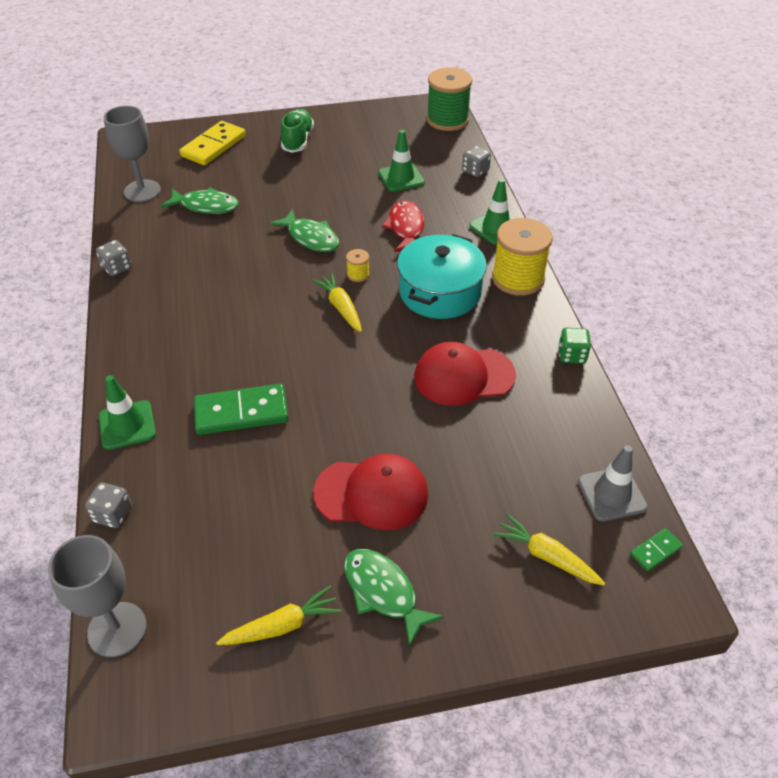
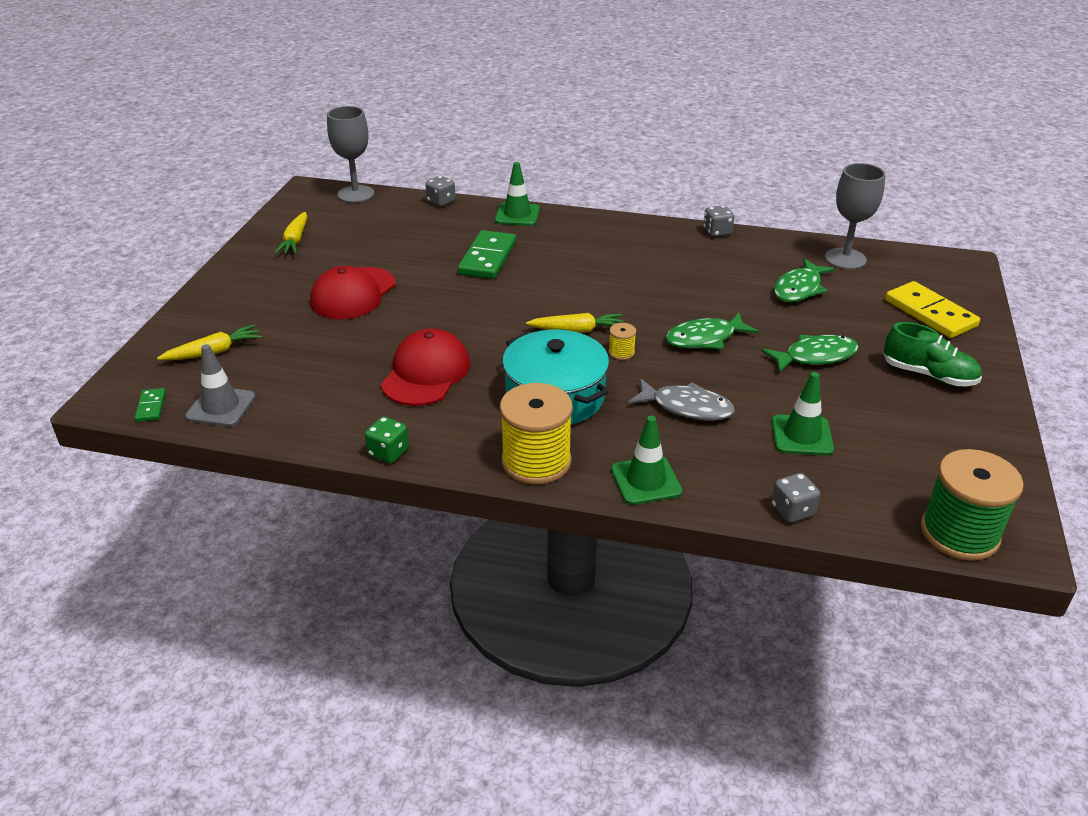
camera: 115 degrees right, 10 degrees down
green fish [344,549,444,647] -> green fish moved to [761,335,859,373]
red fish [382,200,424,252] -> grey fish [628,378,735,421]

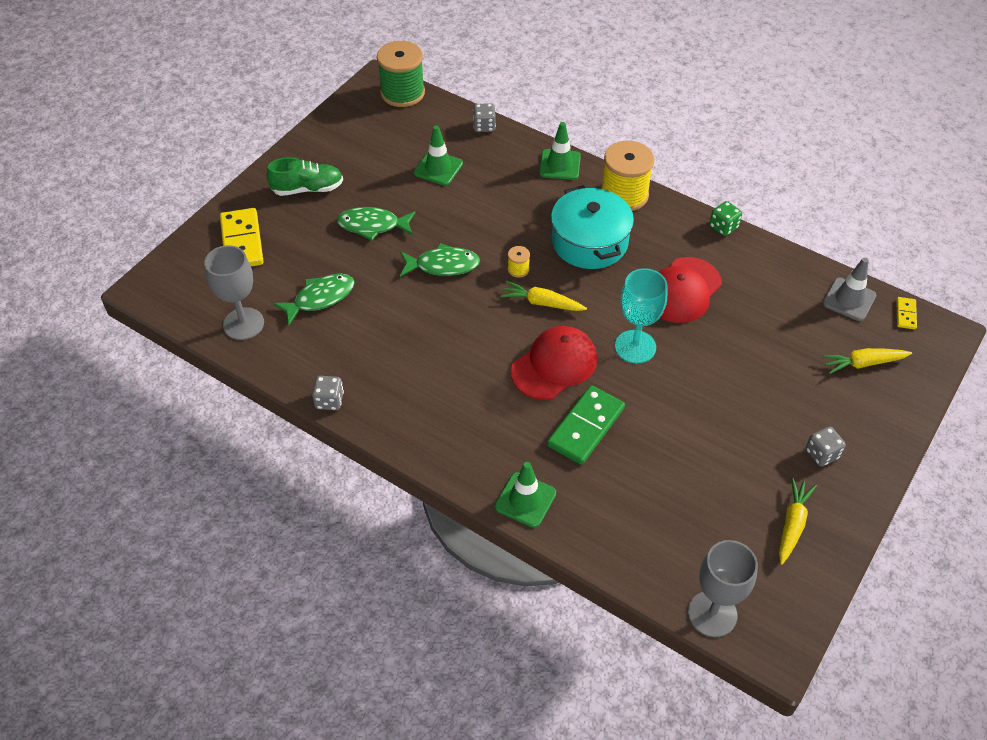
camera: 160 degrees left, 15 degrees up
green domino [135,388,166,422] -> yellow domino [896,297,917,330]
red cap [310,266,396,319] -> red cap moved to [511,326,597,400]
grey dice [425,176,456,207] -> grey dice moved to [806,426,846,466]
grey fish [628,378,735,421] -> none
green shoe [884,322,982,386] -> green shoe turned 120 degrees clockwise [266,157,343,196]
none -> turquoise goblet [615,268,667,364]

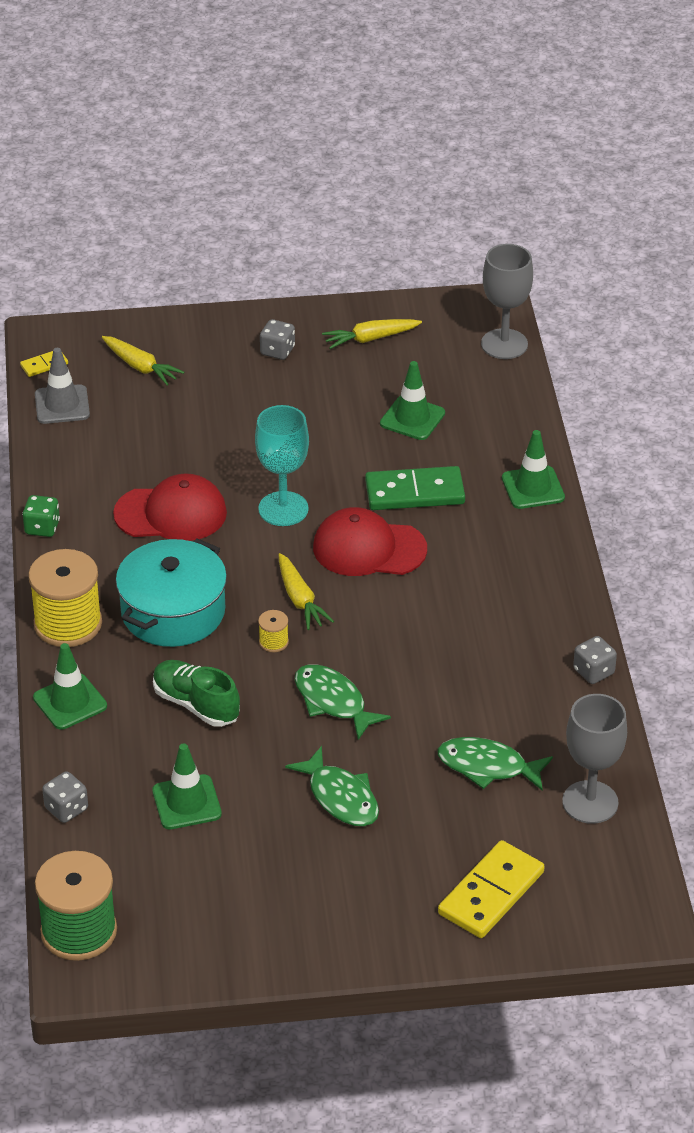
camera: 130 degrees left, 10 degrees down
green shoe [266,157,343,196] -> green shoe moved to [153,660,240,727]
none -> green traffic cone [380,361,445,440]

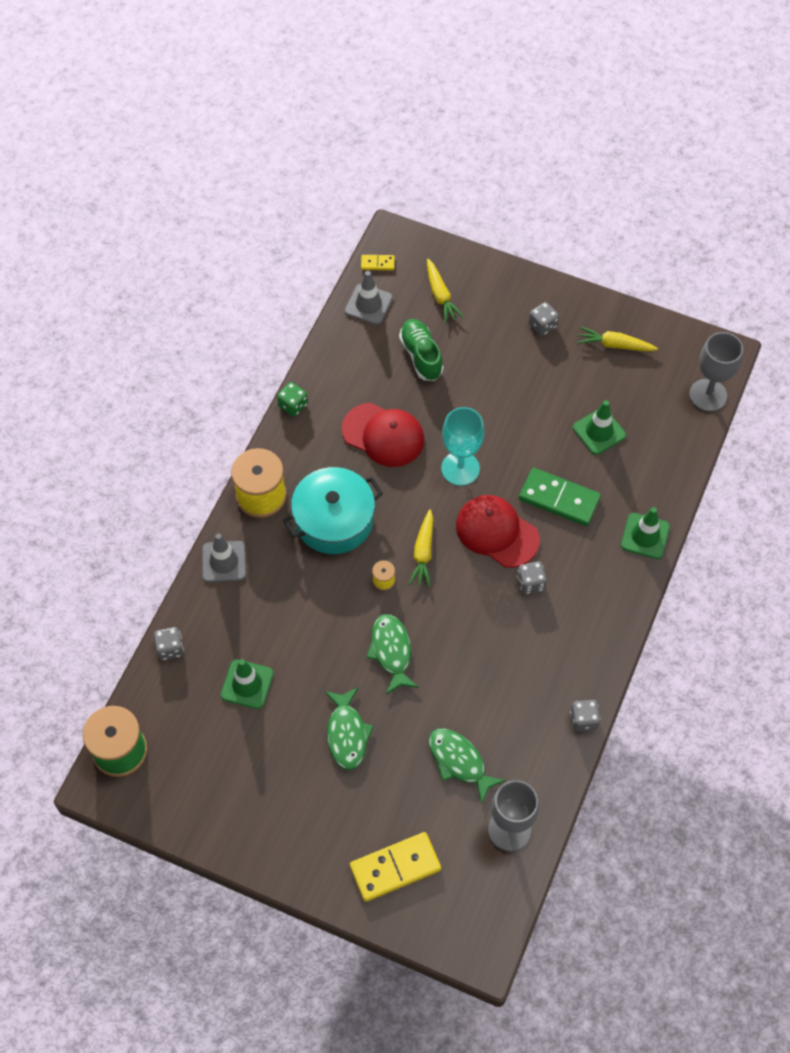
camera: 30 degrees right, 20 degrees up
green traffic cone [33,643,107,730] -> grey traffic cone [202,533,246,583]
green shoe [153,660,240,727] -> green shoe moved to [399,319,443,381]
none -> grey dice [517,561,547,594]

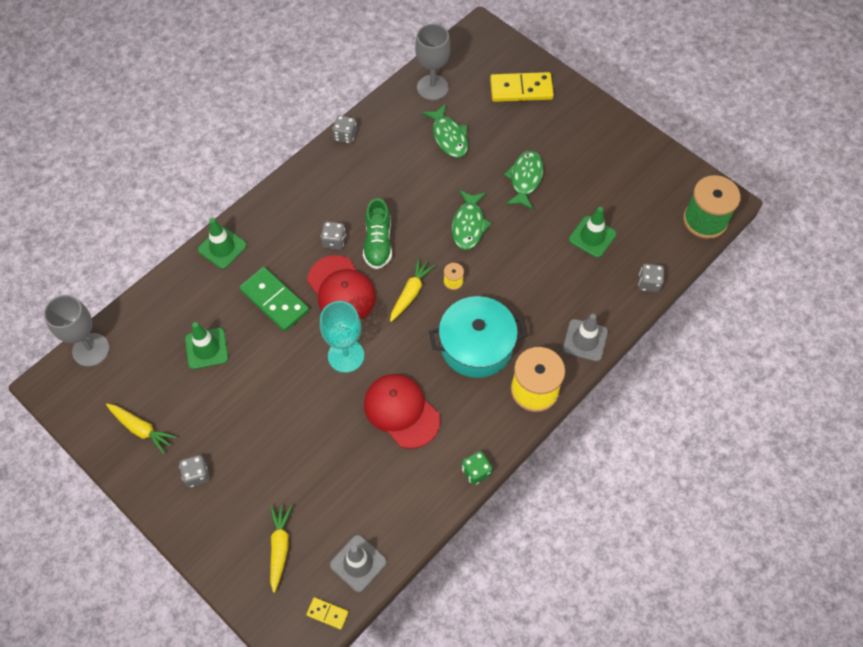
camera: 160 degrees left, 0 degrees up
green shoe [399,319,443,381] -> green shoe moved to [363,198,392,269]

